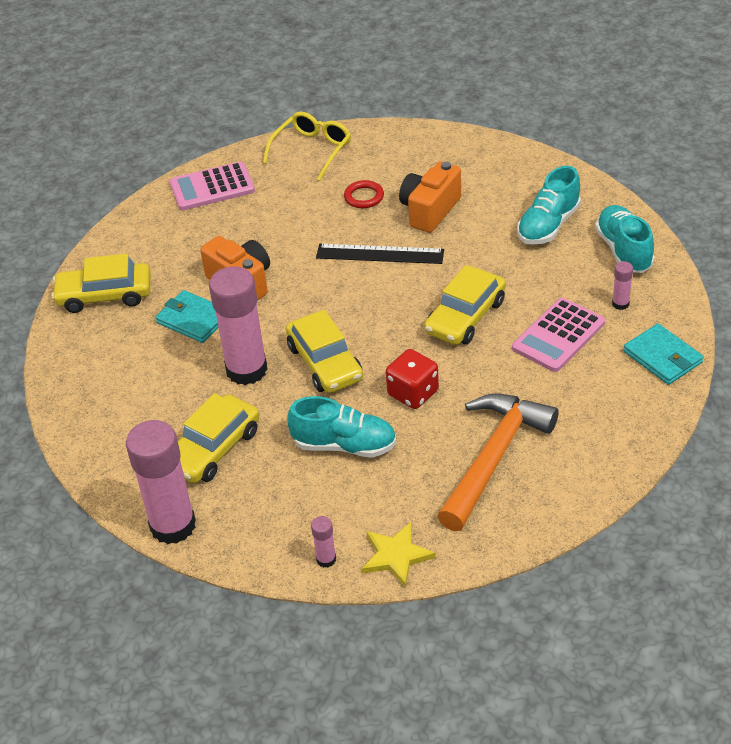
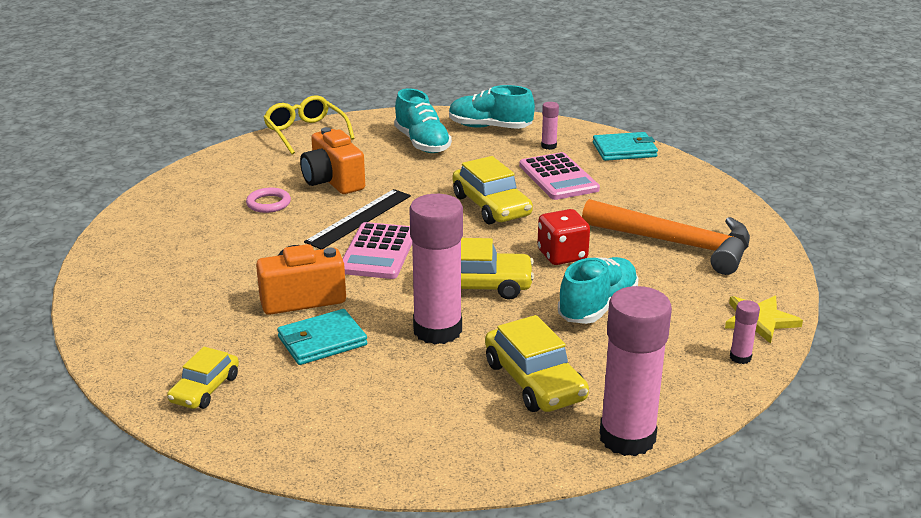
camera: 65 degrees left, 15 degrees down
yellow car [51,253,150,313] -> yellow car [167,347,239,409], size x0.64
pink calculator [170,161,255,210] -> pink calculator moved to [342,222,412,279]
yellow glasses [263,111,351,181] -> yellow glasses moved to [263,95,355,154]
red ring [344,180,384,208] -> pink ring [246,188,291,213]
orange hammer [437,394,559,531] -> orange hammer turned 150 degrees clockwise [582,199,750,275]

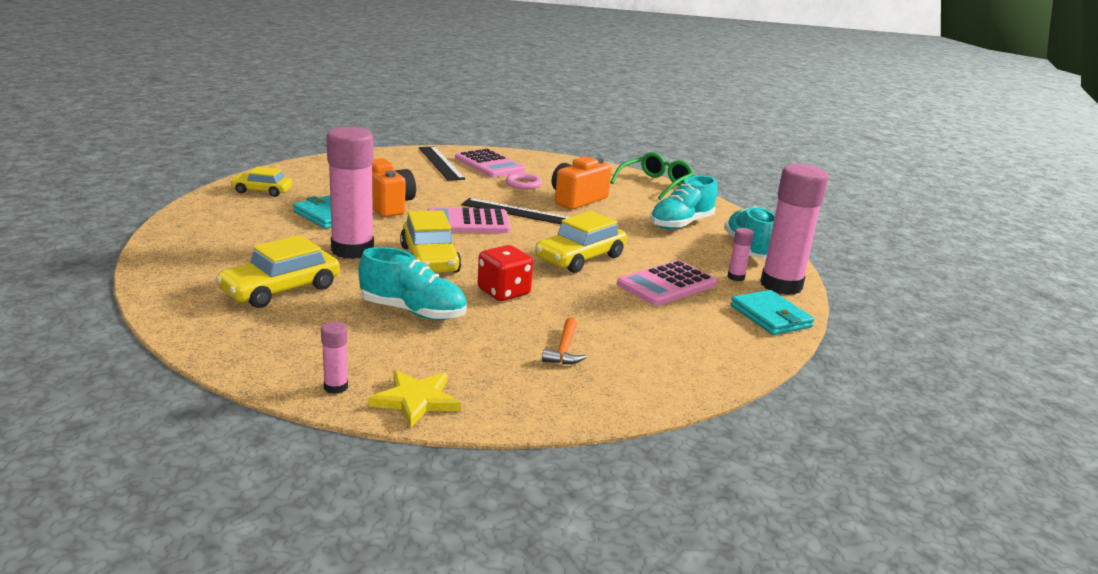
camera: 70 degrees right, 5 degrees down
yellow glasses [263,95,355,154] -> green glasses [610,152,694,200]
orange hammer [582,199,750,275] -> orange hammer [542,318,587,364], size x0.42
pink glue stick [600,286,672,456] -> pink glue stick moved to [760,164,829,295]
none -> black ruler [419,146,465,181]
none -> pink calculator [455,149,525,177]

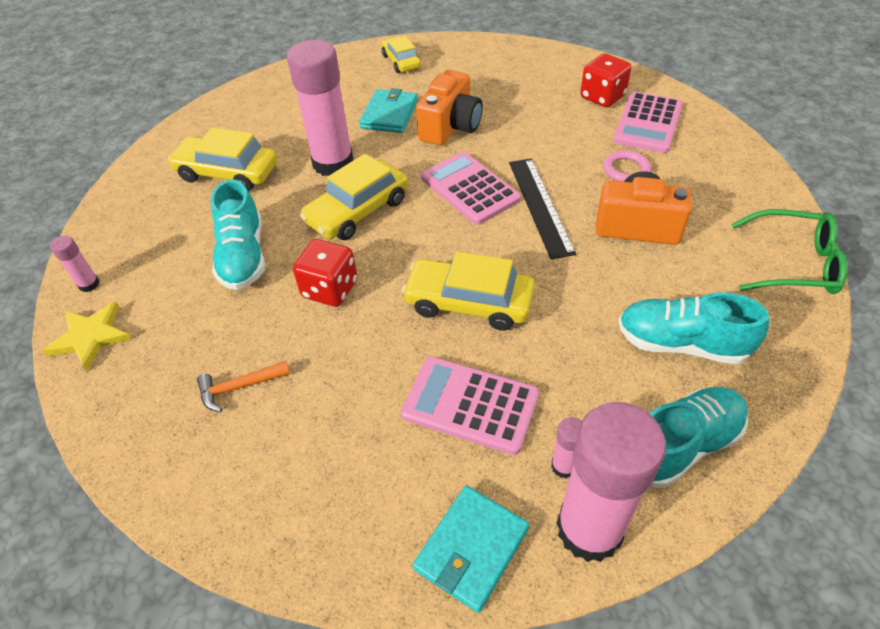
camera: 65 degrees right, 25 degrees up
black ruler [419,146,465,181] -> red dice [580,53,631,107]

